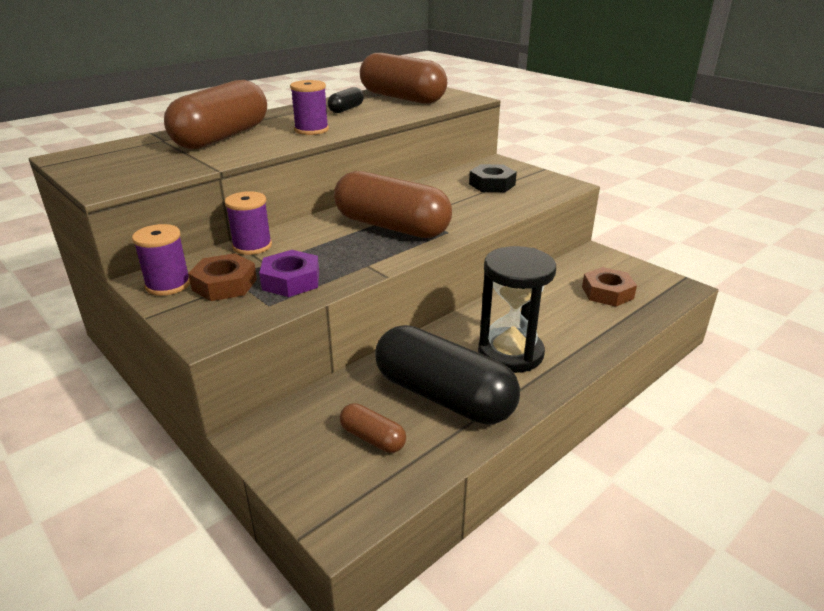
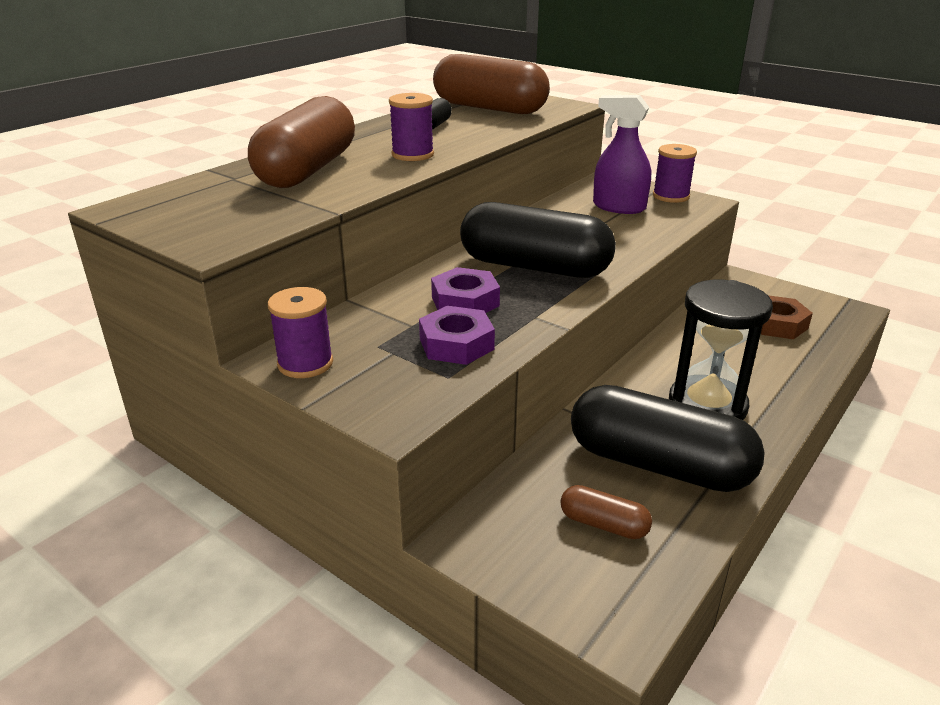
camera: 10 degrees left, 0 degrees up
brown nut [188,253,257,301] -> none
purple spool [225,191,272,255] -> purple spool moved to [653,144,697,203]
brown capsule [334,171,452,238] -> black capsule [460,202,616,278]
black nut [469,164,517,192] -> purple spray bottle [593,95,651,214]
none -> purple nut [431,267,500,313]

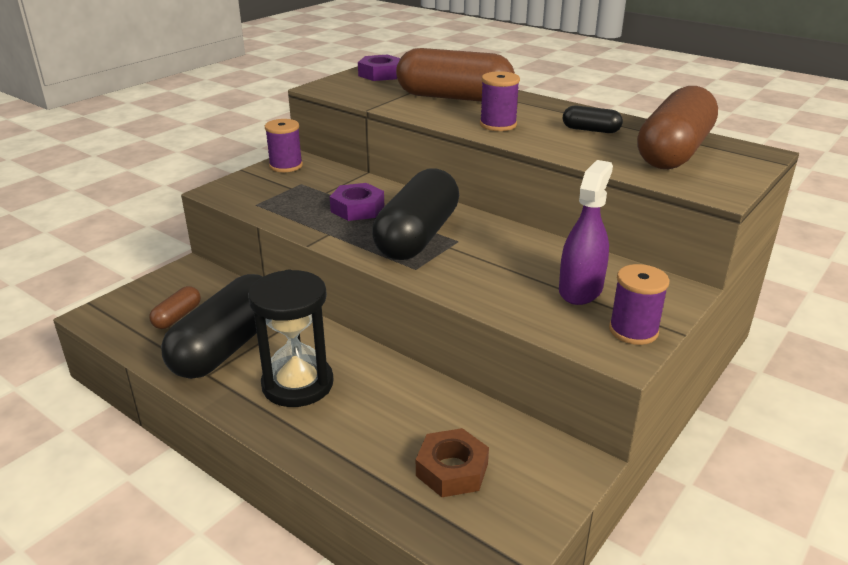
camera: 90 degrees right, 0 degrees up
purple nut [419,306,495,365] -> purple nut moved to [358,55,400,81]

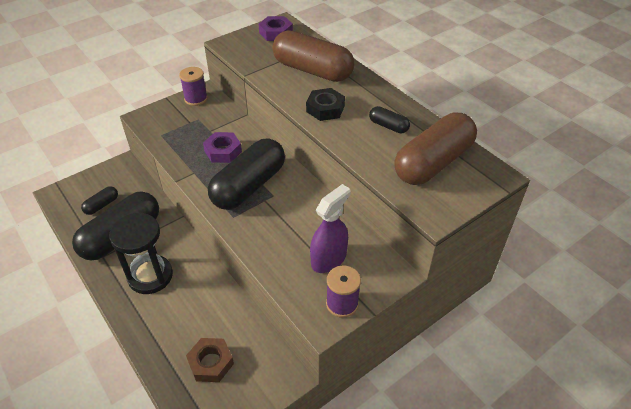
camera: 15 degrees right, 15 degrees up
brown capsule [149,286,201,329] -> black capsule [81,186,118,215]
purple spool [480,71,520,131] -> black nut [306,88,345,121]

